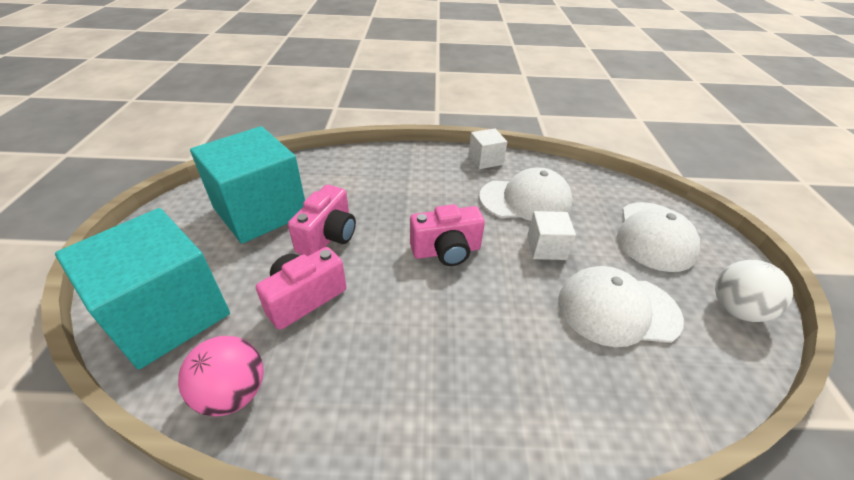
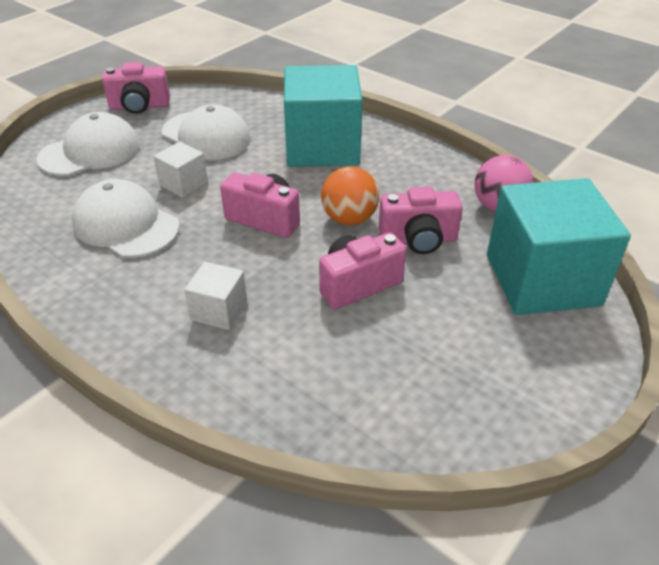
camera: 140 degrees left, 0 degrees up
turquoise cube [190,126,305,244] -> turquoise cube moved to [284,65,362,167]
white cube [469,128,507,169] -> white cube moved to [184,262,247,330]
white ball [715,260,793,322] -> pink camera [102,62,170,114]
none -> orange ball [321,166,379,226]

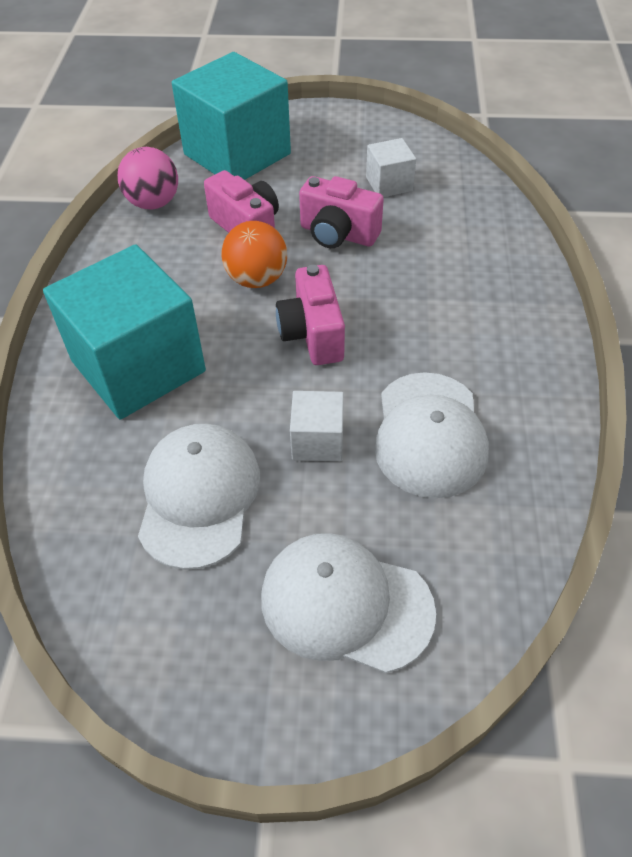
camera: 125 degrees left, 10 degrees up
pink camera [102,62,170,114] -> none
white cube [184,262,247,330] -> white cube moved to [366,138,416,197]

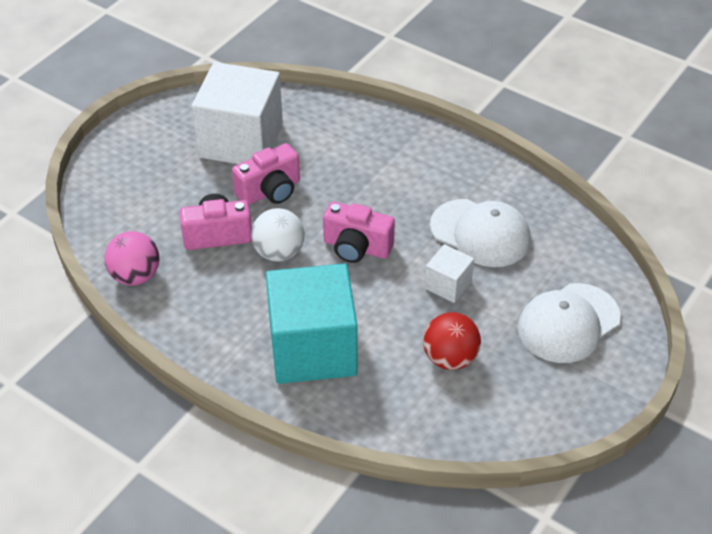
camera: 60 degrees left, 5 degrees down
white cap [138,424,260,570] -> red ball [423,312,481,370]
turquoise cube [172,52,291,180] -> none
orange ball [221,221,287,288] -> white ball [251,208,304,262]
white cube [366,138,416,197] -> white cube [191,62,283,164], size x2.18

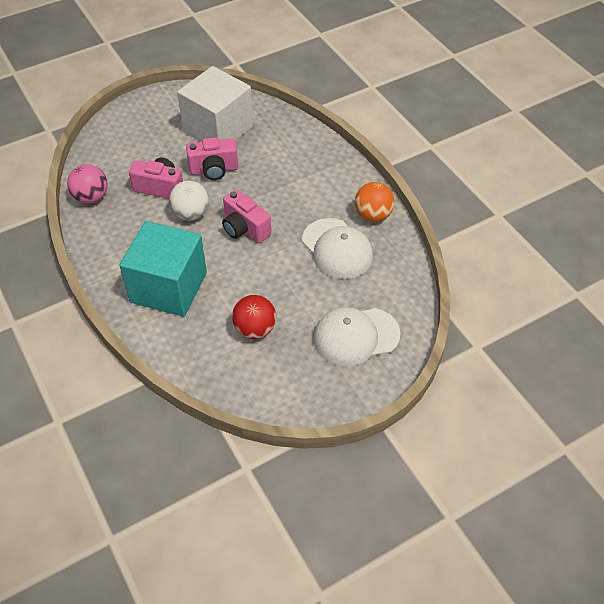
camera: 25 degrees right, 5 degrees up
white cube [425,244,474,303] -> none
none -> orange ball [355,182,394,222]

